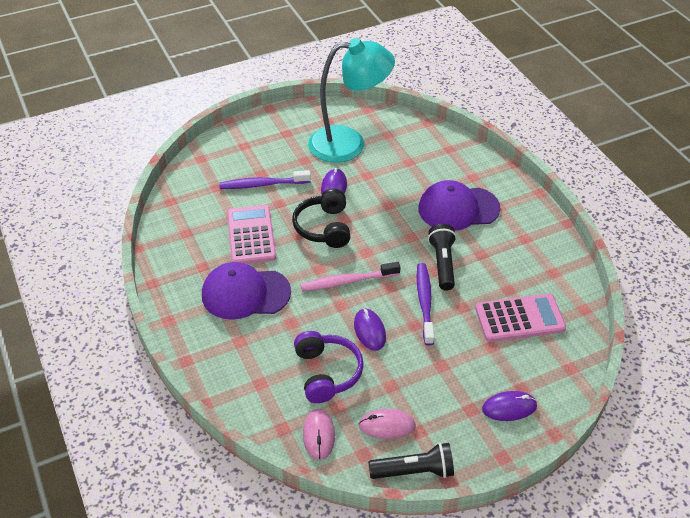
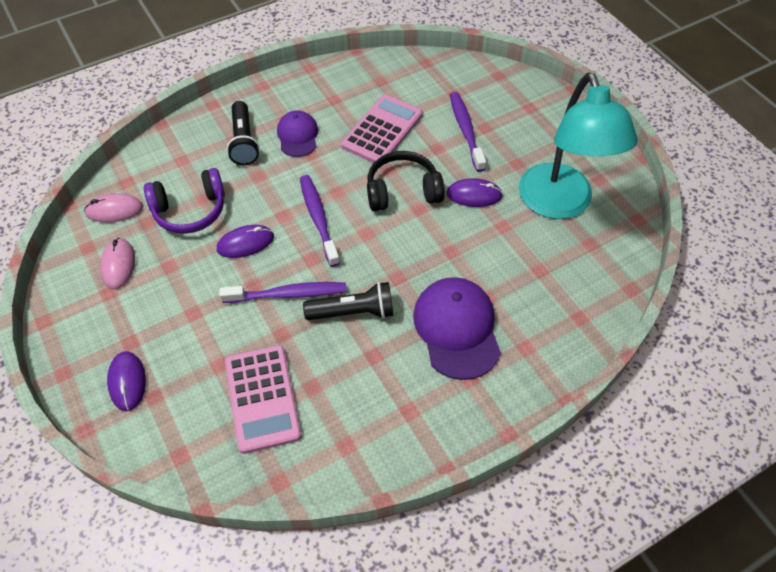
camera: 85 degrees right, 10 degrees up
purple cap [202,262,291,320] -> purple cap [277,111,318,157], size x0.60
pink calculator [227,205,276,264] -> pink calculator turned 45 degrees counterclockwise [341,95,423,163]
pink toothbrush [300,262,401,291] -> purple toothbrush [300,175,340,267]
black flashlight [368,443,454,479] -> black flashlight moved to [227,101,260,165]

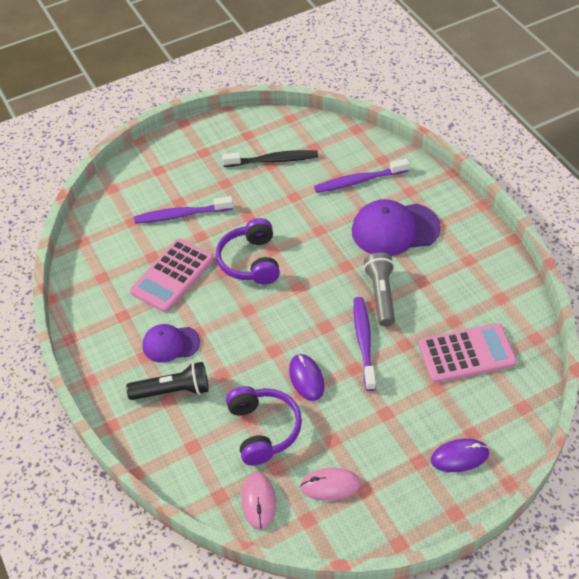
camera: 85 degrees left, 5 degrees down
purple toothbrush [300,175,340,267] -> purple toothbrush moved to [314,159,409,193]
black flashlight [303,282,393,320] -> grey flashlight [363,252,395,326]
pink calculator [341,95,423,163] -> pink calculator turned 90 degrees counterclockwise [130,239,214,312]
black headphones [367,151,445,211] -> purple headphones [216,218,280,285]
purple mouse [446,178,503,207] -> none
turquoise lamp [519,72,638,219] -> black toothbrush [222,150,318,167]

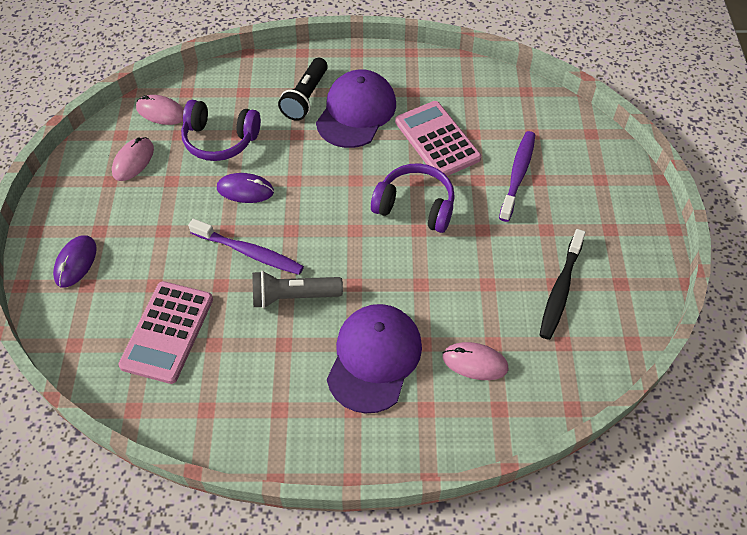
camera: 115 degrees right, 5 degrees up
purple cap [142,324,200,363] -> purple cap [316,69,396,148], size x1.66
purple toothbrush [314,159,409,193] -> pink mouse [443,342,509,380]
grey flashlight [363,252,395,326] -> grey flashlight turned 150 degrees clockwise [252,271,343,309]

